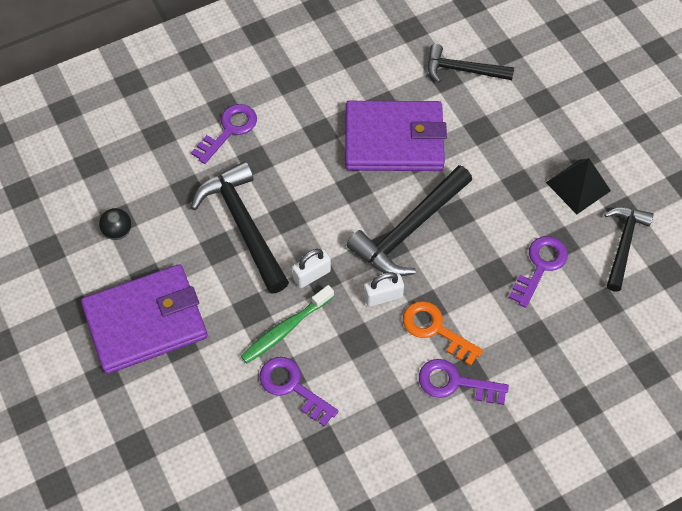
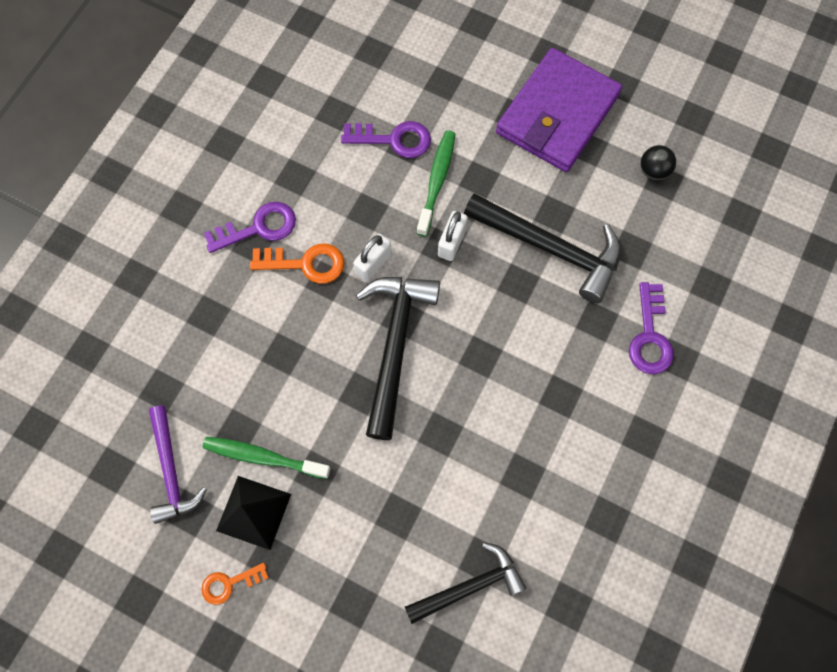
camera: 145 degrees right, 10 degrees up
purple wallet [345,101,447,171] -> none
purple key [509,236,568,308] -> none
black hammer [604,207,653,292] -> purple hammer [149,405,207,524]
none -> orange key [201,563,269,605]
none -> green toothbrush [203,437,331,479]

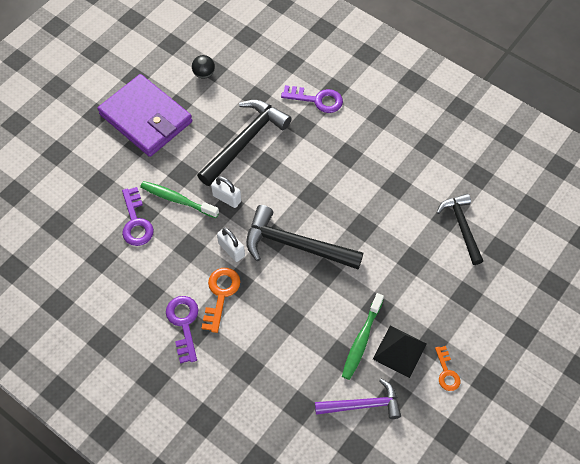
camera: 80 degrees left, 10 degrees down
purple key [341,121,431,158] -> purple key turned 150 degrees clockwise [122,187,154,246]

